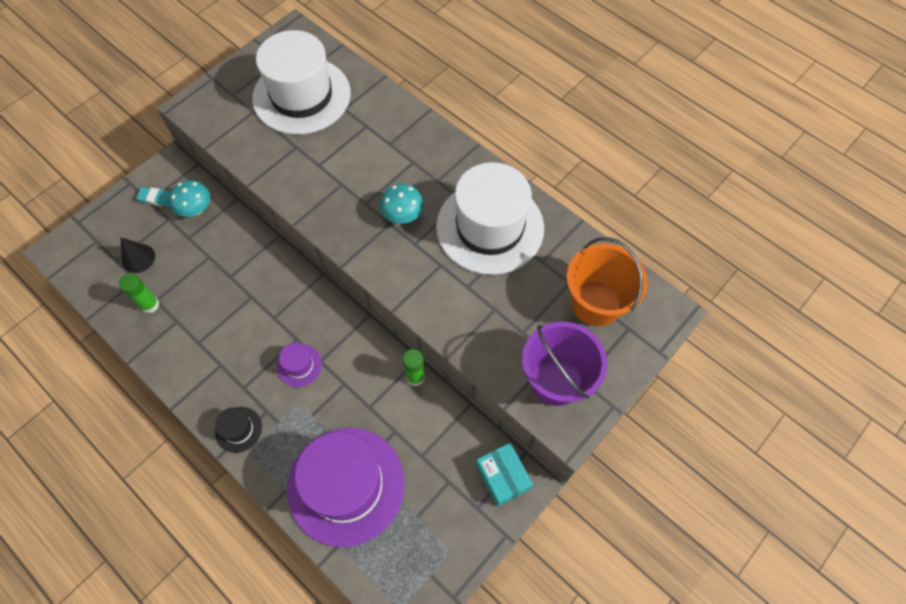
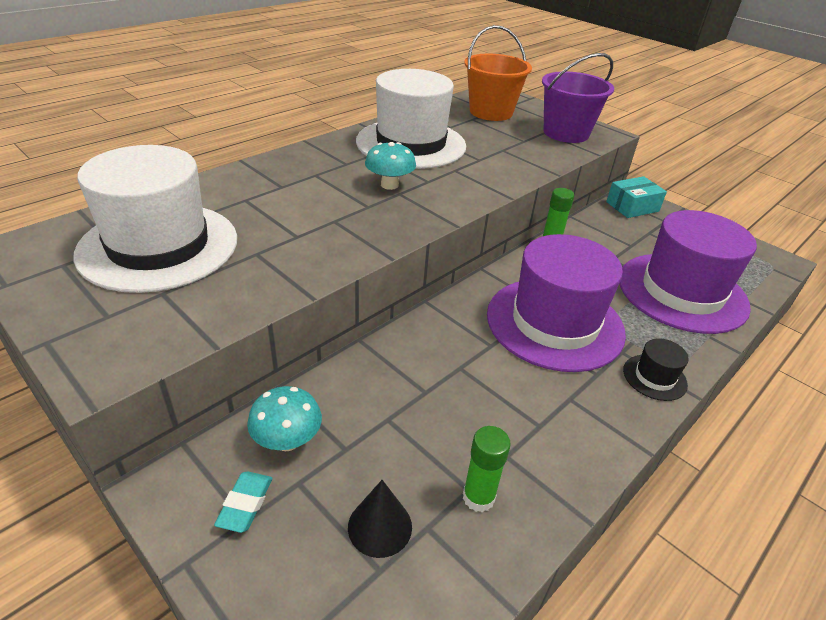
camera: 90 degrees left, 25 degrees down
purple hat [277,343,322,387] -> purple hat [487,234,626,372], size x2.41

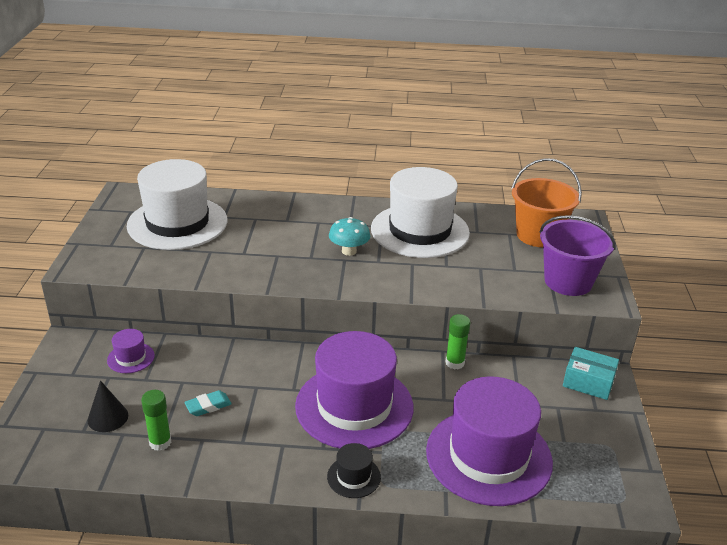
camera: 50 degrees right, 5 degrees down
turquoise eraser [214,472,272,533] -> turquoise eraser moved to [184,390,232,416]
turquoise mushroom [247,386,322,451] -> purple hat [107,329,155,373]

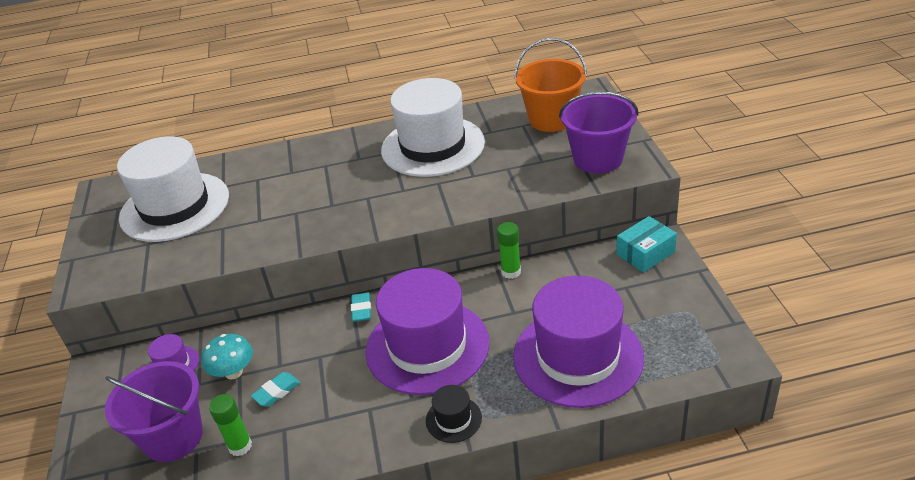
camera: 10 degrees left, 5 degrees up
black cone [88,380,128,432] -> purple bucket [105,361,203,462]
turquoise mushroom [329,217,370,256] -> turquoise mushroom moved to [202,334,253,379]
turquoise box [563,347,619,400] -> turquoise box turned 45 degrees counterclockwise [616,216,677,272]
none -> turquoise eraser [351,293,371,322]

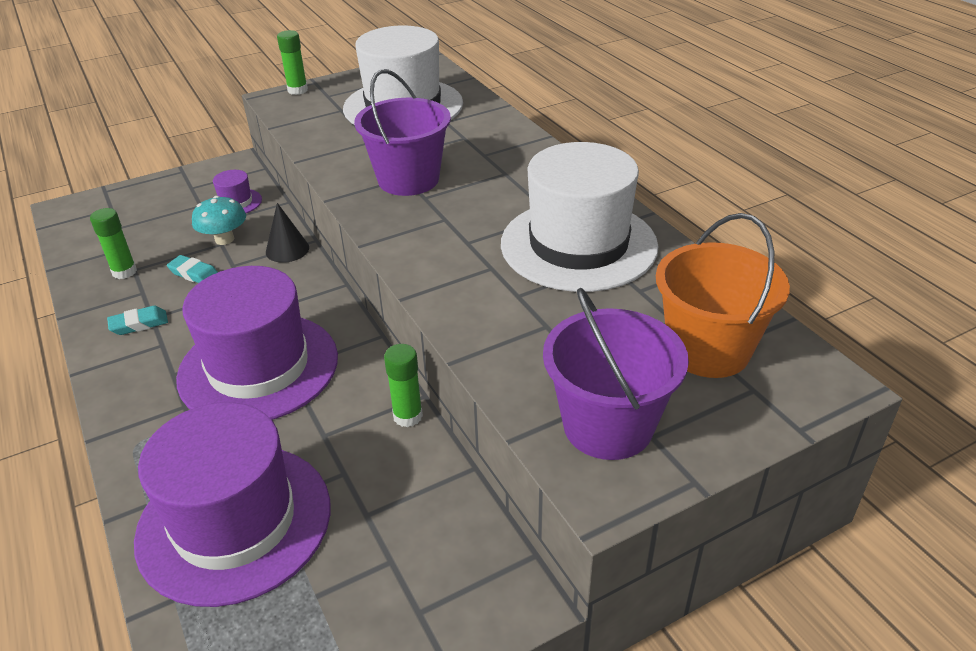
camera: 70 degrees right, 0 degrees up
purple bucket [105,361,203,462] -> purple bucket moved to [354,69,451,196]
turquoise eraser [351,293,371,322] -> turquoise eraser moved to [107,306,168,335]
black hat [426,385,482,443] -> none
turquoise box [616,216,677,272] -> none
none -> black cone [266,203,309,263]
none -> green glue stick [277,30,308,95]

